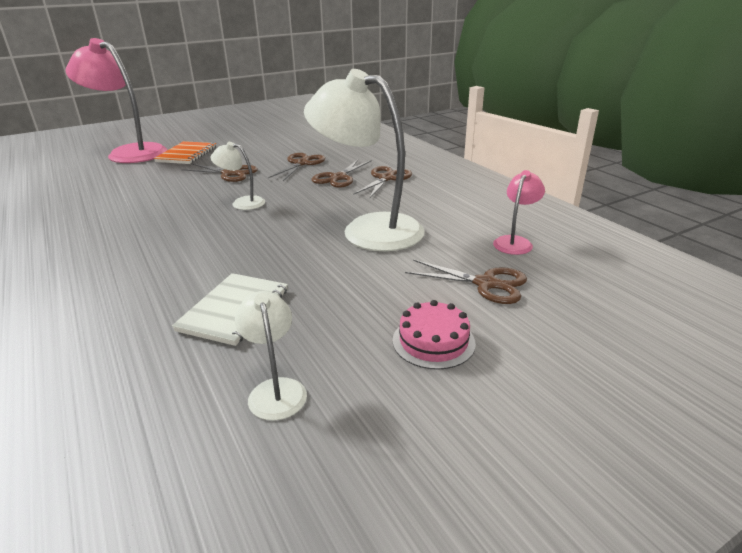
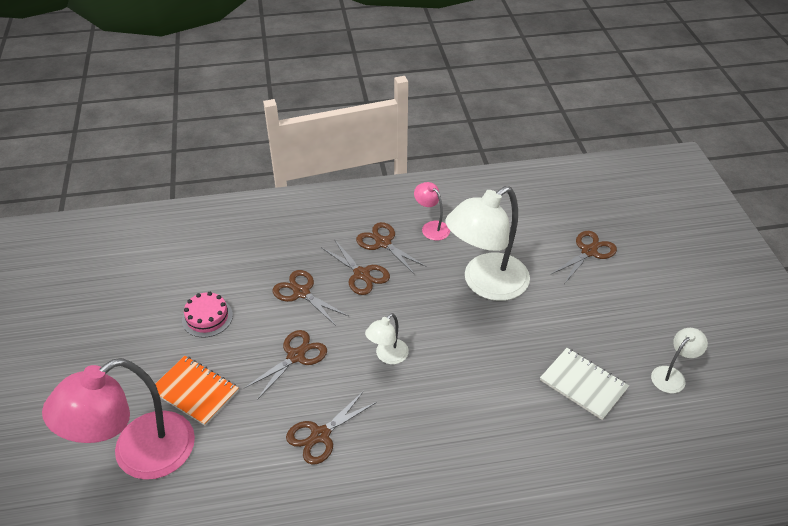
camera: 70 degrees left, 15 degrees up
white lamp [235,291,307,420] -> white lamp turned 135 degrees clockwise [651,328,708,393]
pink cake [393,300,476,370] -> pink cake moved to [182,292,233,338]
pink lamp [493,170,545,255] -> pink lamp moved to [414,182,450,241]
none -> brown scissors [286,391,377,465]

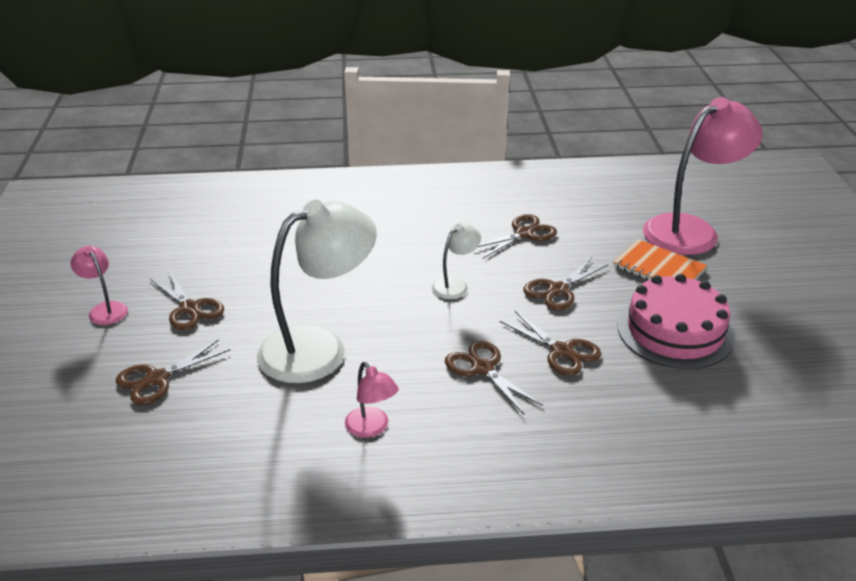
camera: 175 degrees left, 10 degrees down
pink cake [182,292,233,338] -> pink cake [618,274,735,369], size x1.83
brown scissors [356,222,427,275] -> brown scissors moved to [150,271,224,330]
white notebook [540,348,629,420] -> none
white lamp [651,328,708,393] -> none
none -> pink lamp [70,246,128,325]

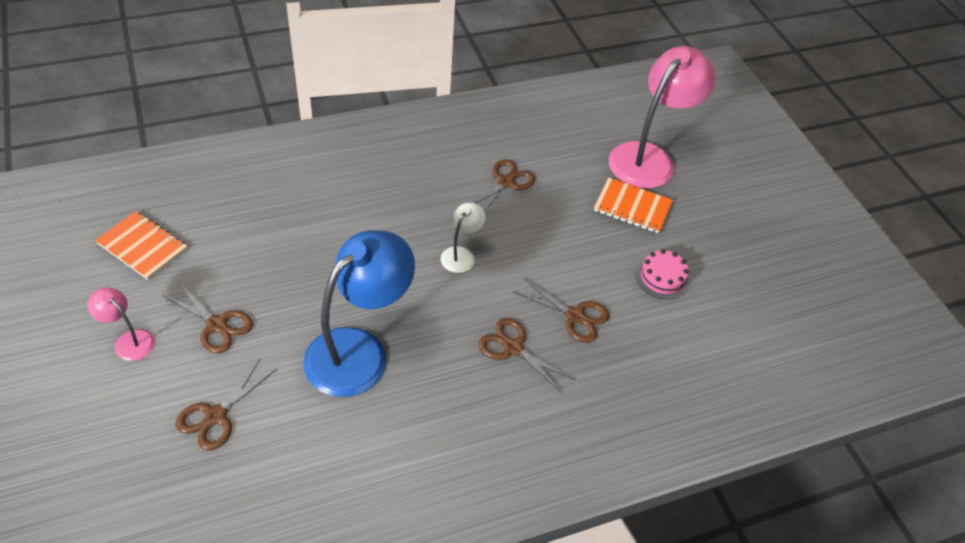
camera: 20 degrees left, 15 degrees up
white lamp [257,200,377,383] -> blue lamp [303,230,415,397]
pink lamp [345,362,399,438] -> none
brown scissors [523,257,608,310] -> none
pink cake [618,274,735,369] -> pink cake [636,249,690,300], size x0.55
none -> orange notebook [95,211,188,280]

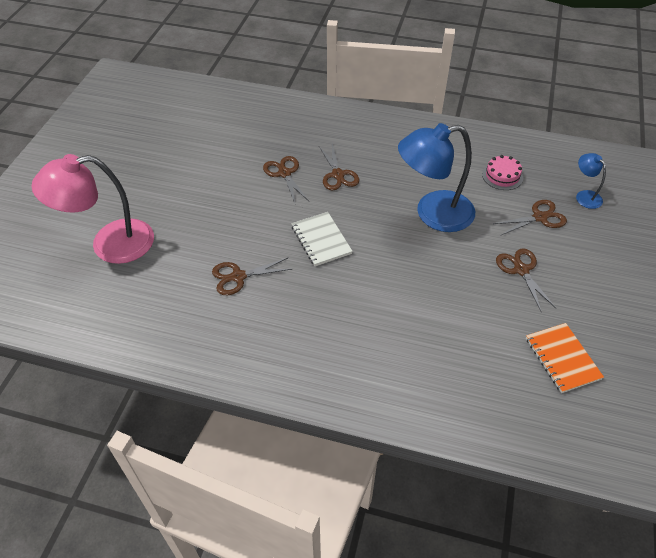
camera: 140 degrees left, 0 degrees up
pink lamp [87,287,154,361] -> none
white lamp [441,202,486,273] -> white notebook [291,212,353,266]
orange notebook [594,178,673,234] -> none
pink cake [636,249,690,300] -> pink cake moved to [482,155,523,190]
none -> blue lamp [576,153,606,209]

